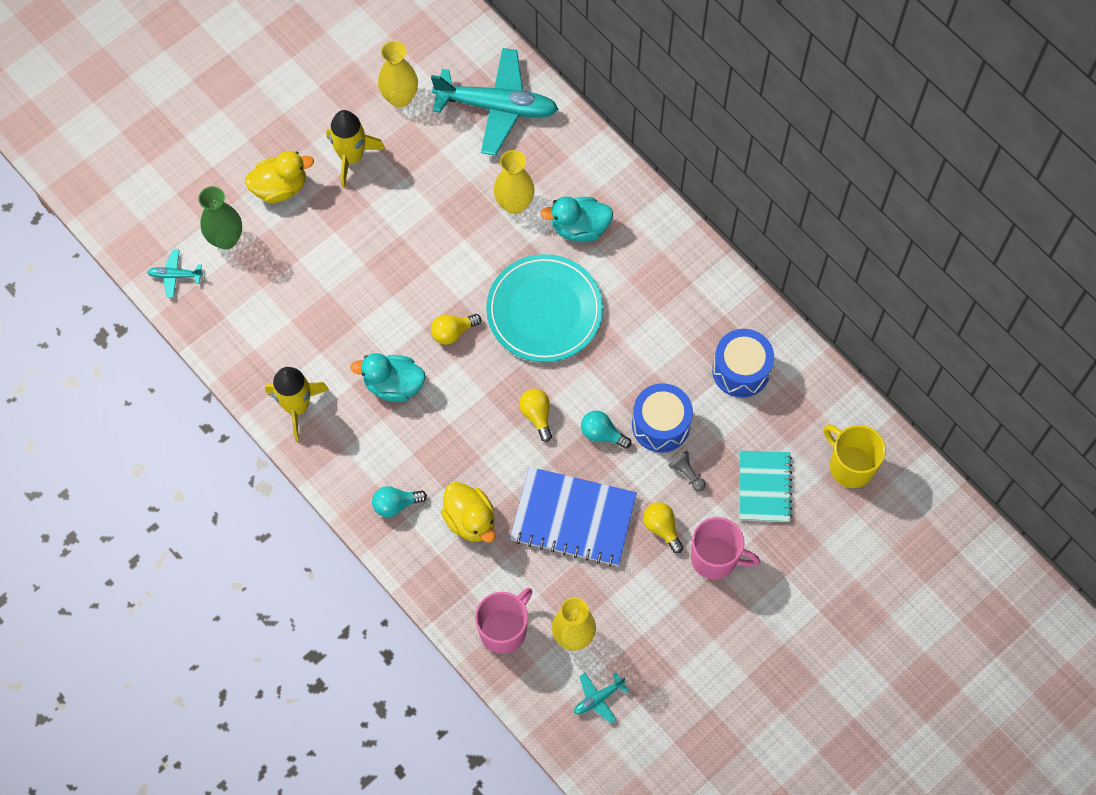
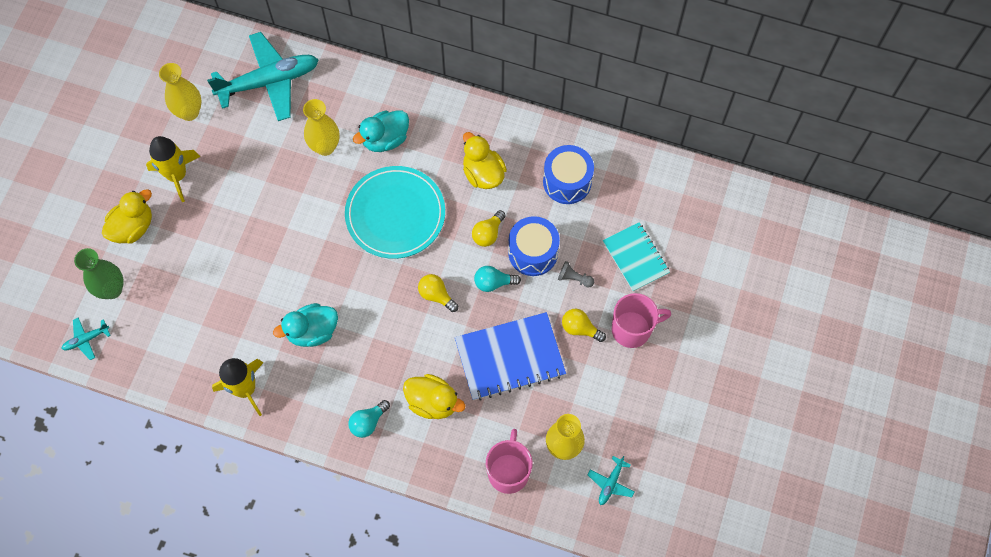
camera: 30 degrees left, 0 degrees up
yellow light bulb [431,314,481,345] -> yellow light bulb moved to [472,210,506,247]
yellow mug [824,424,886,488] -> none
none -> yellow duck [463,132,507,189]

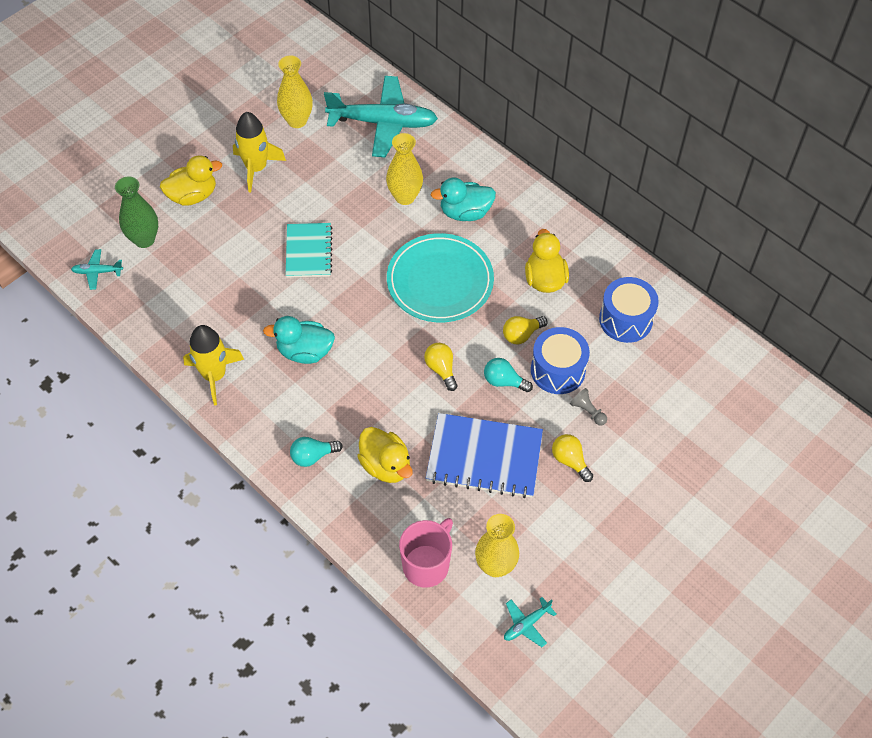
camera: 25 degrees right, 10 degrees down
turquoise notebook [603,222,670,291] -> turquoise notebook moved to [286,223,332,278]
pink mug [612,293,671,348] -> none

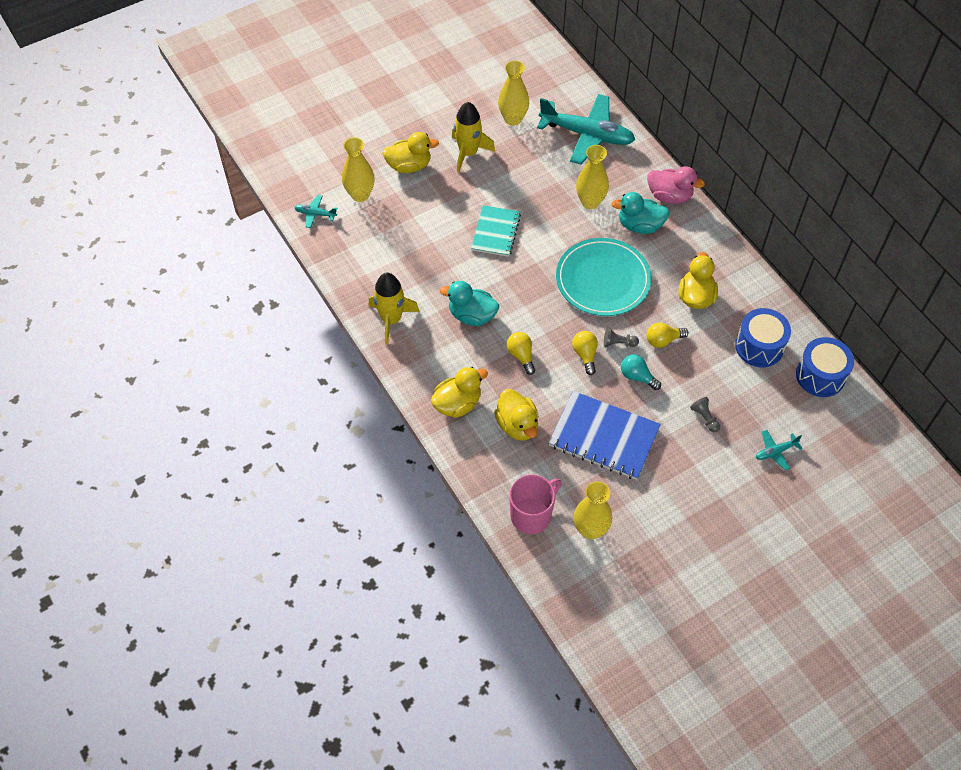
camera: 15 degrees right, 0 degrees up
green vase [115,176,158,248] -> yellow vase [342,137,375,202]
turquoise light bulb [290,437,343,467] -> yellow duck [431,367,488,418]
turquoise plane [504,597,556,647] -> turquoise plane moved to [756,430,803,471]
blue drum [531,327,590,394] -> blue drum moved to [796,337,854,397]
yellow light bulb [552,434,593,482] -> yellow light bulb moved to [507,332,535,375]
none -> grey pawn [604,328,639,347]
none -> pink duck [647,166,705,204]

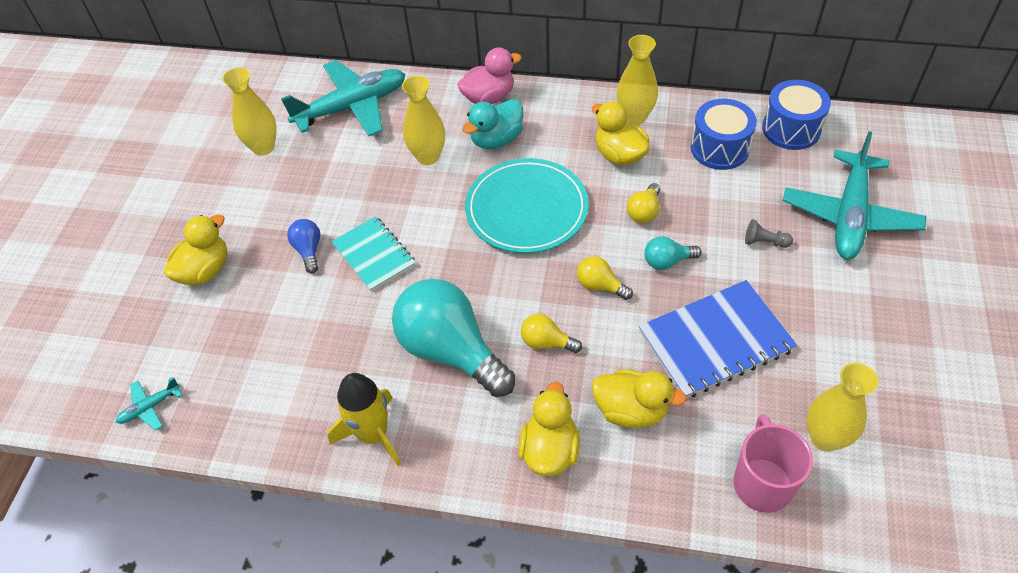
camera: 45 degrees left, 5 degrees down
yellow vase [342,137,375,202] -> yellow vase moved to [616,35,658,125]
turquoise duck [440,281,499,326] -> turquoise light bulb [392,279,515,397]
yellow rocket [452,102,495,173] -> none
grey pawn [604,328,639,347] -> none
turquoise plane [756,430,803,471] -> turquoise plane [783,131,926,259], size x2.35
none -> blue light bulb [287,219,320,273]

